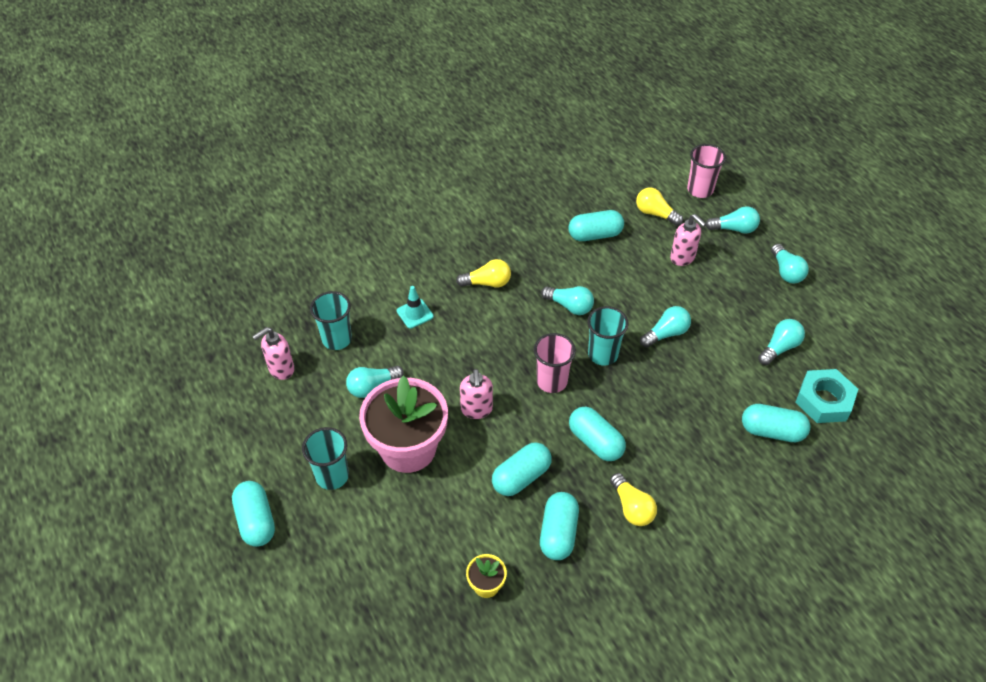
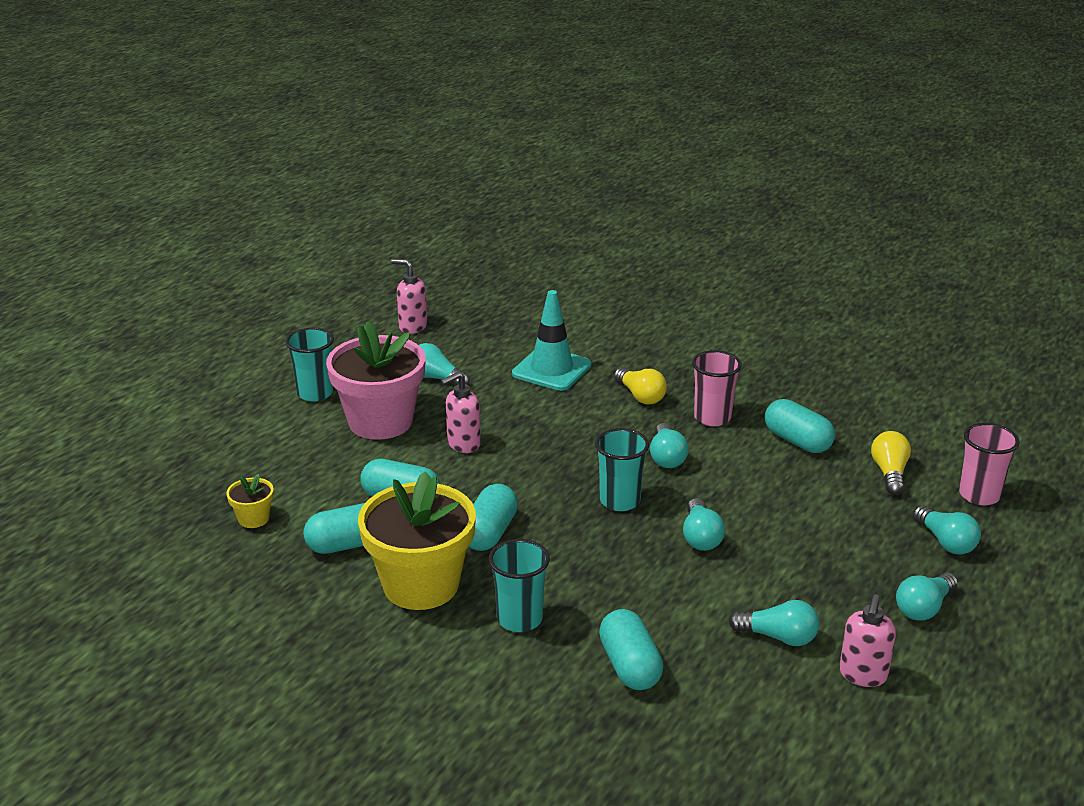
camera: 60 degrees right, 20 degrees down
turquoise capsule [232,481,275,547] -> none
turquoise cup [310,291,352,350] -> turquoise cup moved to [489,539,550,632]
turquoise traffic cone [397,286,434,329] -> turquoise traffic cone [512,290,591,391], size x1.80
pink cup [534,333,576,393] -> pink cup moved to [692,350,742,426]
yellow light bulb [610,473,657,526] -> yellow flower pot [358,471,476,610]
turquoise light bulb [640,306,691,348] -> turquoise light bulb turned 60 degrees clockwise [683,498,725,551]
pink soap dispenser [670,214,706,266] -> pink soap dispenser moved to [839,594,896,687]
turquoise nut [795,369,858,423] -> none

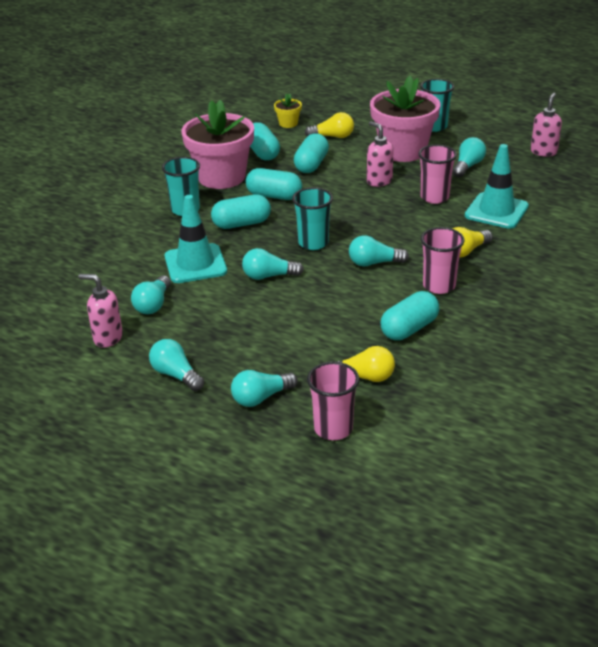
camera: 90 degrees right, 5 degrees up
yellow flower pot [358,471,476,610] -> pink flower pot [182,100,254,189]
turquoise capsule [599,609,664,690] -> turquoise capsule moved to [211,194,271,229]
none -> turquoise traffic cone [165,195,227,283]
none -> yellow light bulb [305,112,354,138]
none -> pink cup [418,145,457,204]

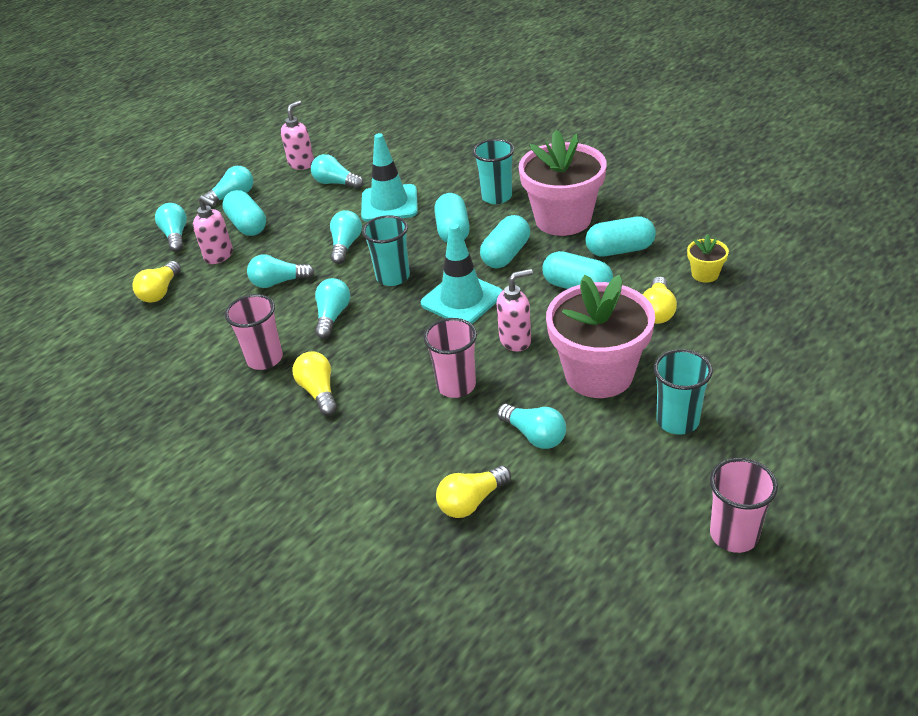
camera: 105 degrees right, 5 degrees up
pink cup [307,362,359,440] -> pink cup moved to [710,458,778,553]
turquoise capsule [381,291,439,340] -> turquoise capsule moved to [222,190,266,236]
turquoise traffic cone [465,144,529,229] -> turquoise traffic cone moved to [421,224,503,324]
pink soap dispenser [531,93,562,157] -> pink soap dispenser moved to [193,195,233,264]
none -> turquoise light bulb [247,254,315,288]
none -> yellow light bulb [436,465,511,518]

